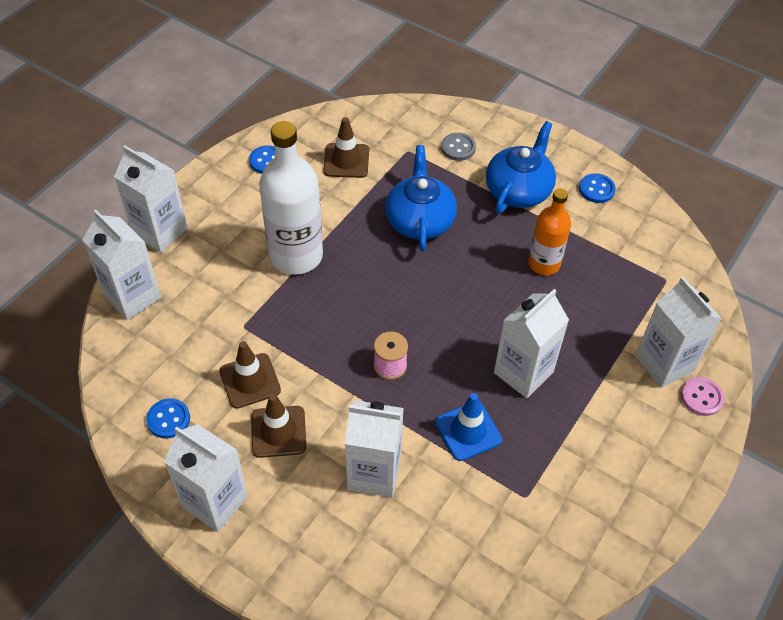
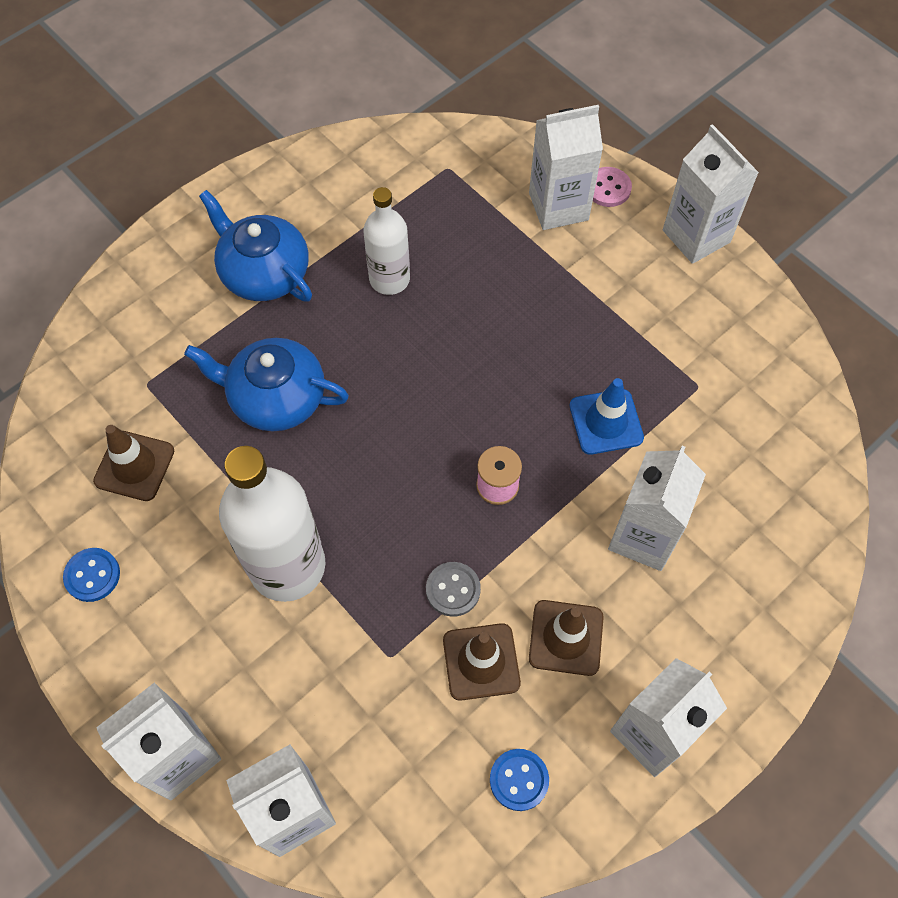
camera: 75 degrees left, 10 degrees up
grey button [441,133,476,161] -> grey button moved to [426,562,481,617]
white carton [494,289,569,398] -> white carton moved to [663,124,759,264]
orange bottle [528,188,571,275] -> white bottle [363,187,410,295]
blue button [579,173,616,203] -> none

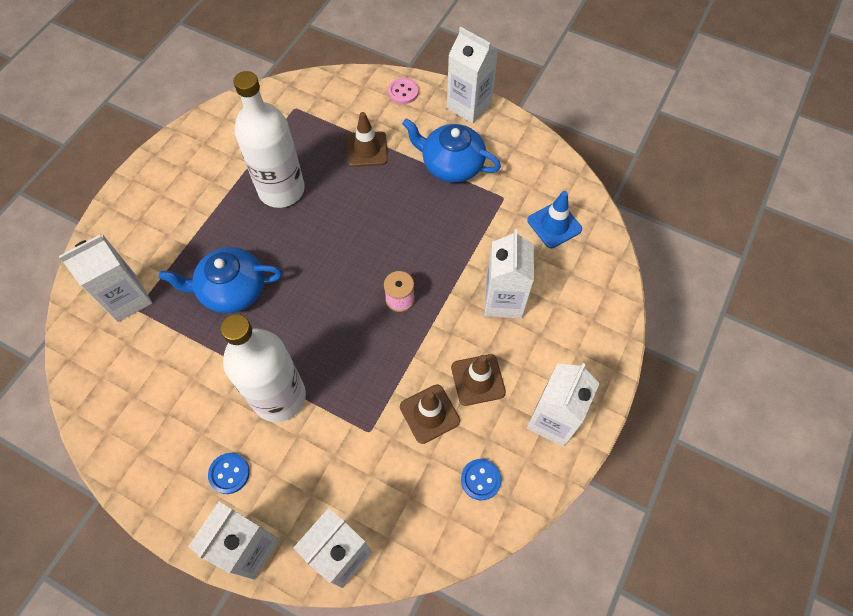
camera: 20 degrees left, 0 degrees up
blue button [63,548,120,602] -> blue button moved to [208,453,250,494]
brown traffic cone [93,425,174,501] -> brown traffic cone moved to [347,112,388,167]
blue teapot [199,190,312,302] -> blue teapot moved to [402,118,501,183]
white bottle [363,187,410,295] -> white bottle [234,71,305,208], size x1.66
grey button [426,562,481,617] -> none
white carton [529,105,603,230] -> white carton moved to [58,235,152,322]
blue traffic cone [570,378,644,455] -> blue traffic cone moved to [527,191,582,248]

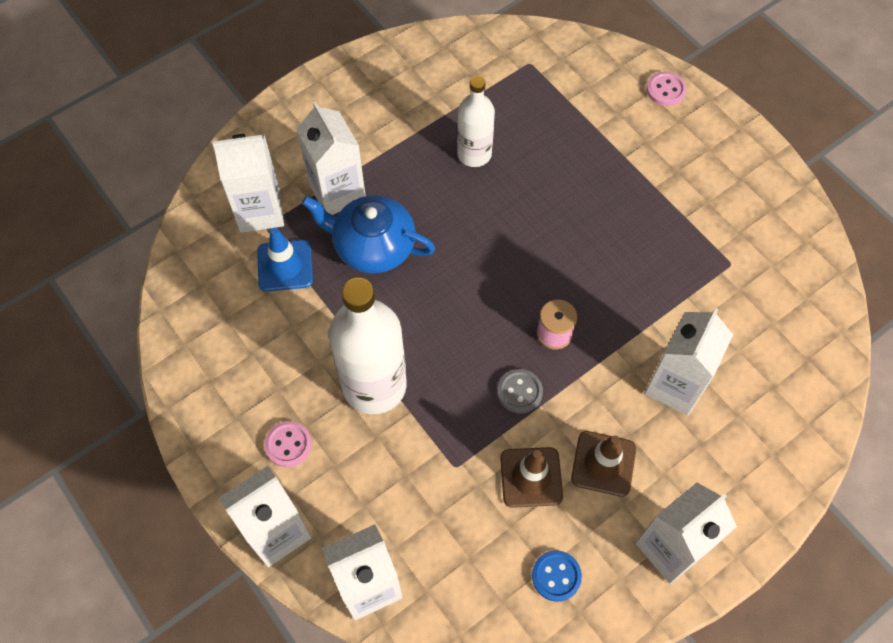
camera: 25 degrees right, 0 degrees up
blue button [208,453,250,494] -> pink button [264,421,312,467]
white bottle [234,71,305,208] -> white bottle [457,76,495,167], size x0.60
brown traffic cone [347,112,388,167] -> none
blue teapot [402,118,501,183] -> none
white carton [447,27,498,124] -> white carton moved to [296,101,366,215]
blue traffic cone [527,191,582,248] -> blue traffic cone moved to [257,227,313,292]
none -> grey button [497,369,543,413]

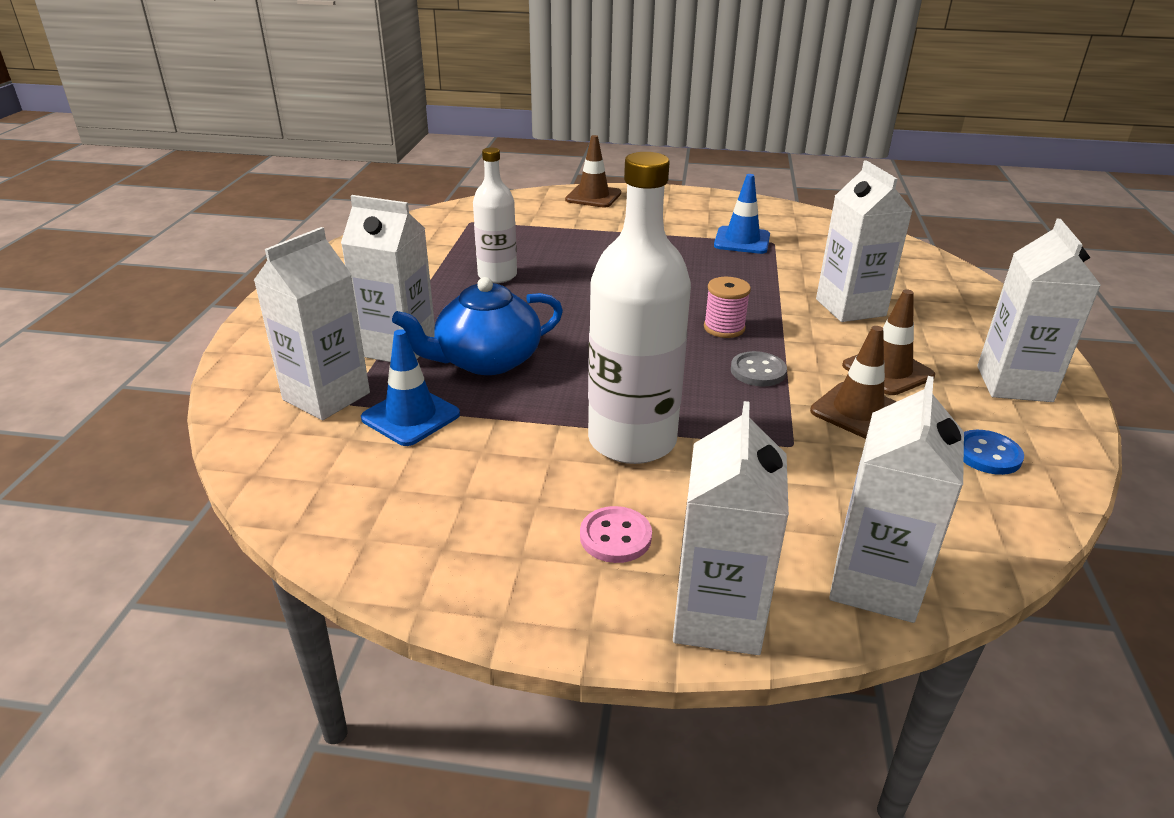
camera: 45 degrees left, 30 degrees down
pink button [647,72,687,106] -> brown traffic cone [565,135,621,208]
none -> blue traffic cone [714,174,770,254]

